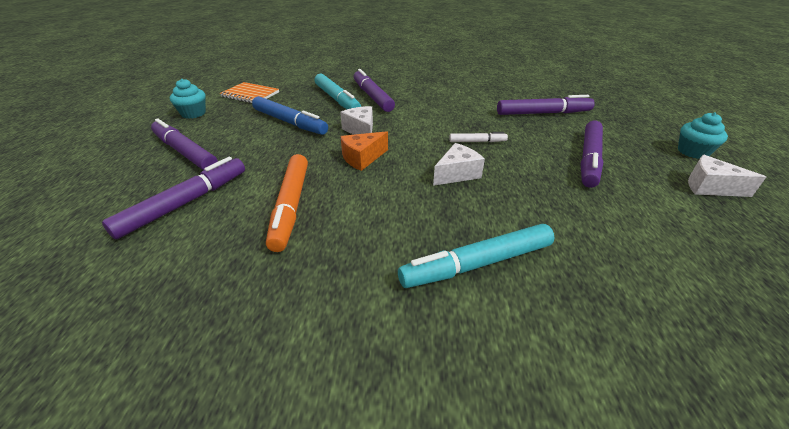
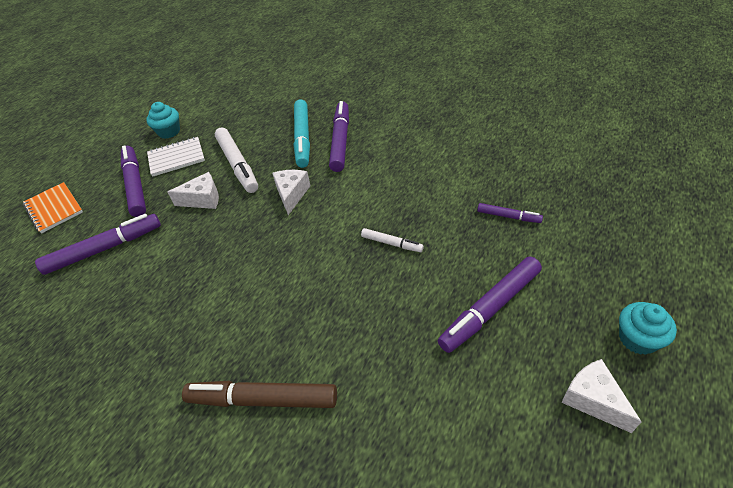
camera: 30 degrees right, 10 degrees up
orange notebook [220,82,279,103] -> orange notebook moved to [23,182,83,234]
blue marker [252,96,328,135] -> white marker [215,127,258,193]
orange marker [266,154,308,252] -> none
orange cheese [340,131,388,171] -> none
turquoise marker [398,224,555,288] -> brown marker [182,381,337,408]
white cheese [433,143,485,186] -> white cheese moved to [168,172,219,209]
purple marker [497,95,595,115] -> purple marker [477,203,543,223], size x0.53
none -> white notebook [147,137,205,177]

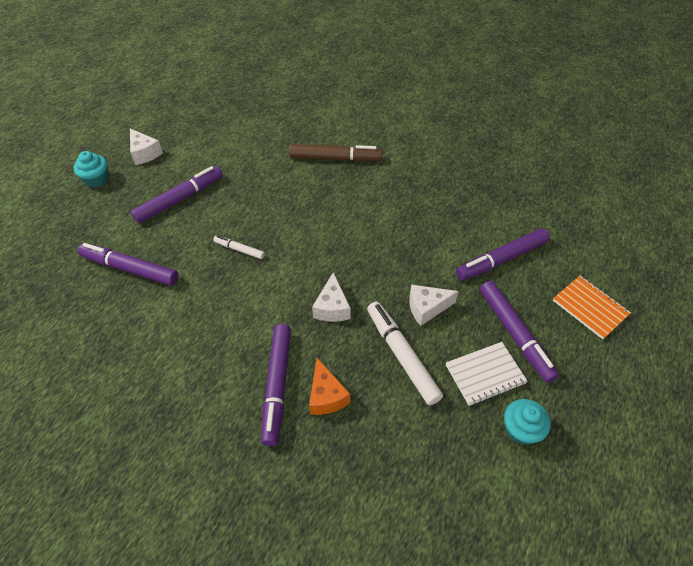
camera: 175 degrees right, 5 degrees up
turquoise marker [294,99,310,168] -> orange cheese [309,358,350,415]
purple marker [477,203,543,223] -> purple marker [78,243,179,286], size x1.90

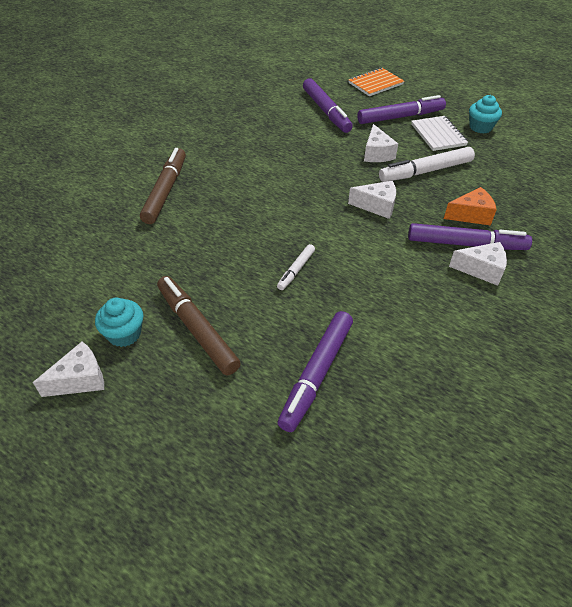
camera: 85 degrees left, 5 degrees down
turquoise cupcake [73,151,109,187] -> turquoise cupcake moved to [95,298,143,347]
purple marker [131,166,223,223] -> brown marker [157,276,241,375]
none -> white cheese [449,242,507,286]

